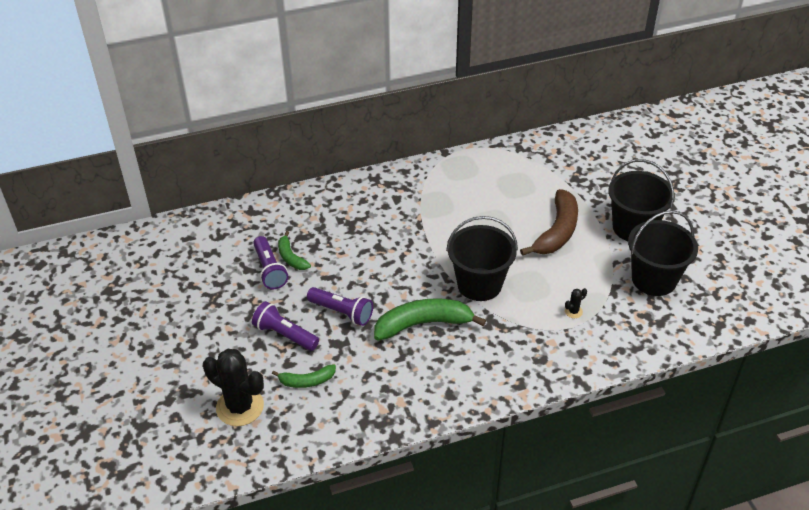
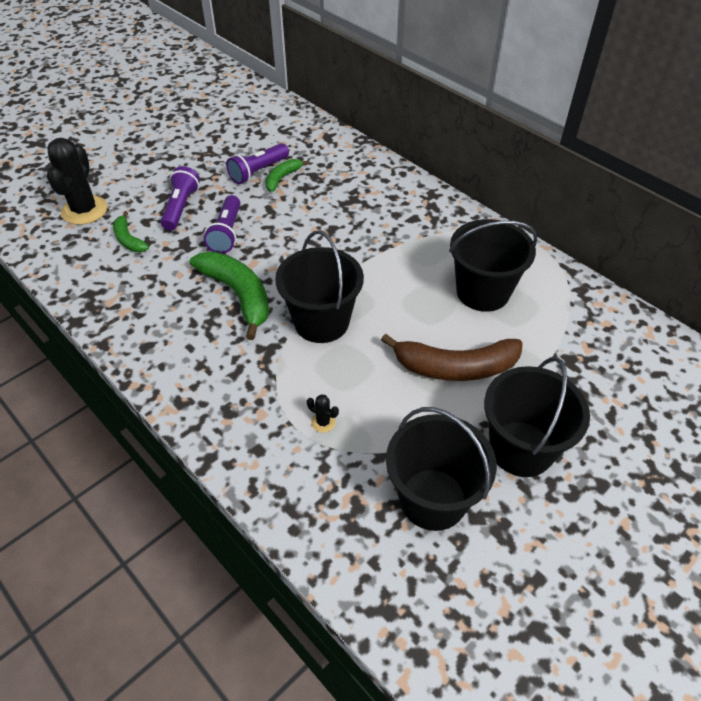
camera: 65 degrees right, 5 degrees up
none -> black bucket [449,219,537,312]

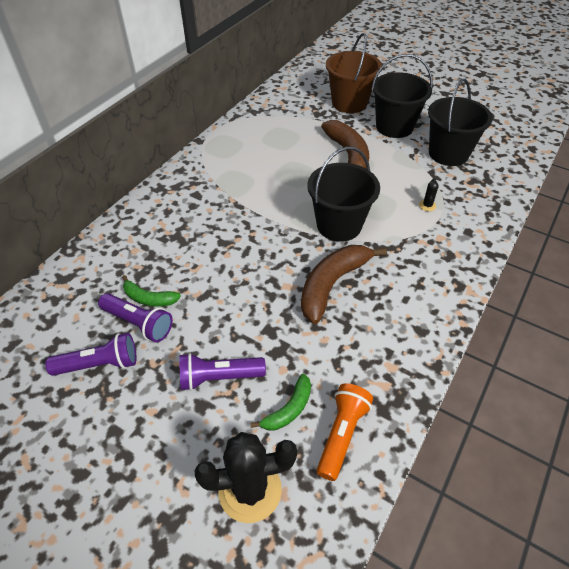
camera: 105 degrees left, 0 degrees up
green banana [190,252,269,340] -> brown banana [301,245,387,324]
purple flashlight [204,195,240,254] -> purple flashlight moved to [45,333,137,376]
black bucket [449,219,537,312] -> none
none -> orange flashlight [317,383,373,481]
none -> brown bucket [326,33,382,113]

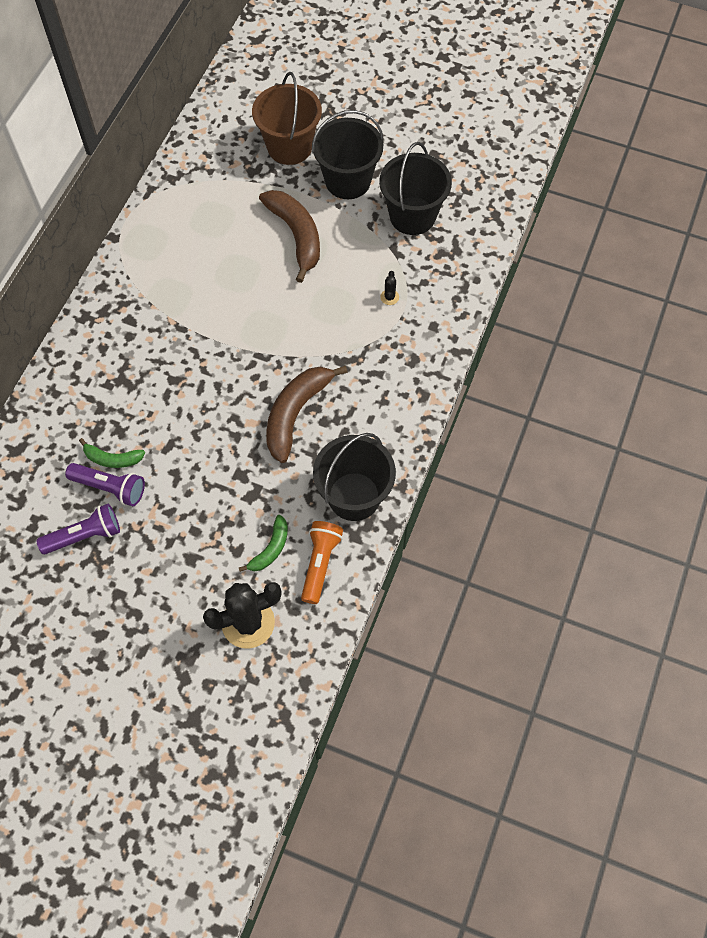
camera: 10 degrees left, 15 degrees up
purple flashlight [180,353,266,391] -> none
black bucket [307,147,380,242] -> black bucket moved to [313,433,396,521]

